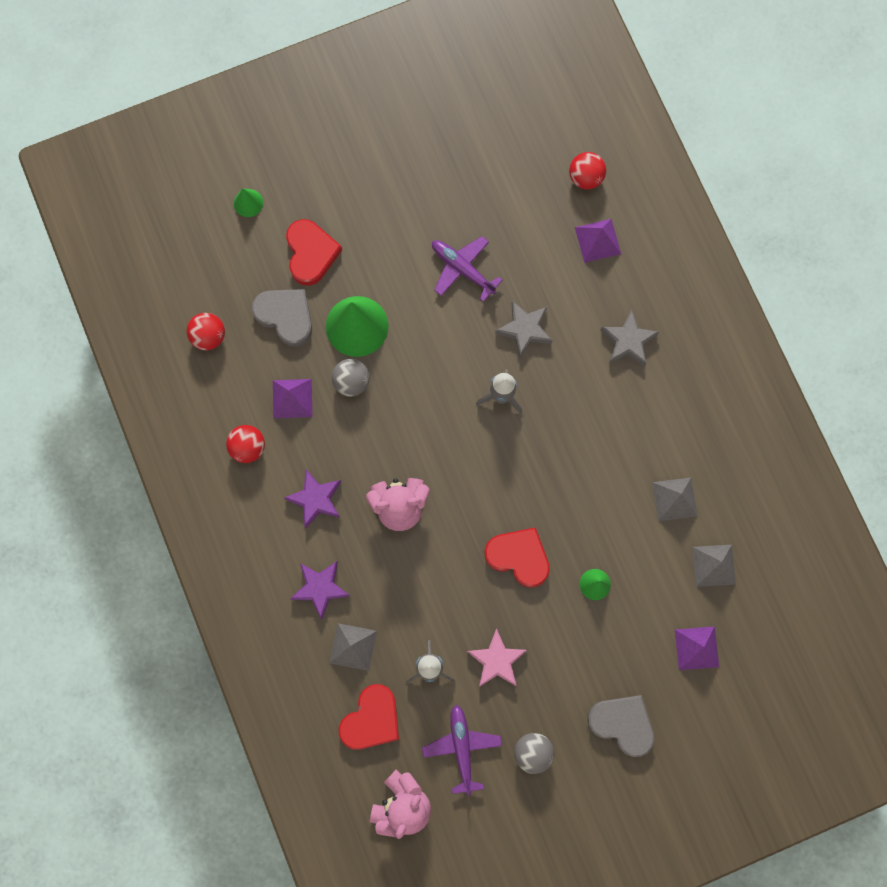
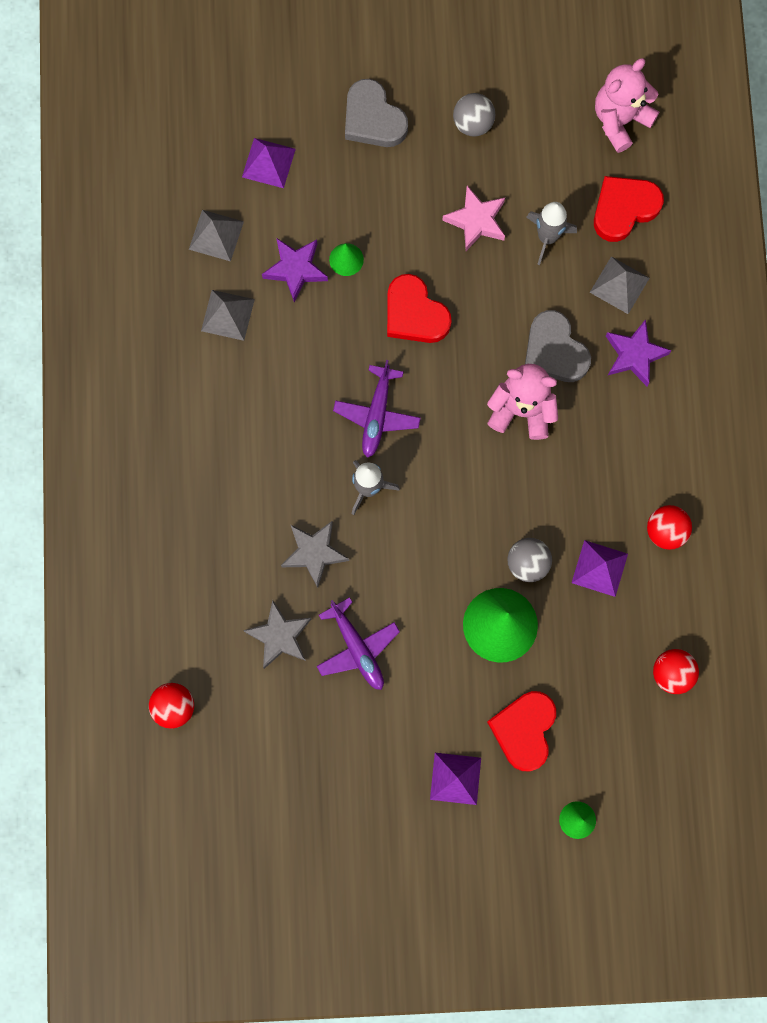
camera: 160 degrees left, 0 degrees up
grey heart [252,289,312,346] -> grey heart moved to [525,310,591,382]
purple star [284,469,341,529] -> purple star moved to [262,238,328,302]
purple plane [422,705,502,796] -> purple plane moved to [333,360,421,458]
purple pyramid [575,219,621,263] -> purple pyramid moved to [430,753,481,805]
grey star [601,310,659,367] -> grey star moved to [243,600,311,669]

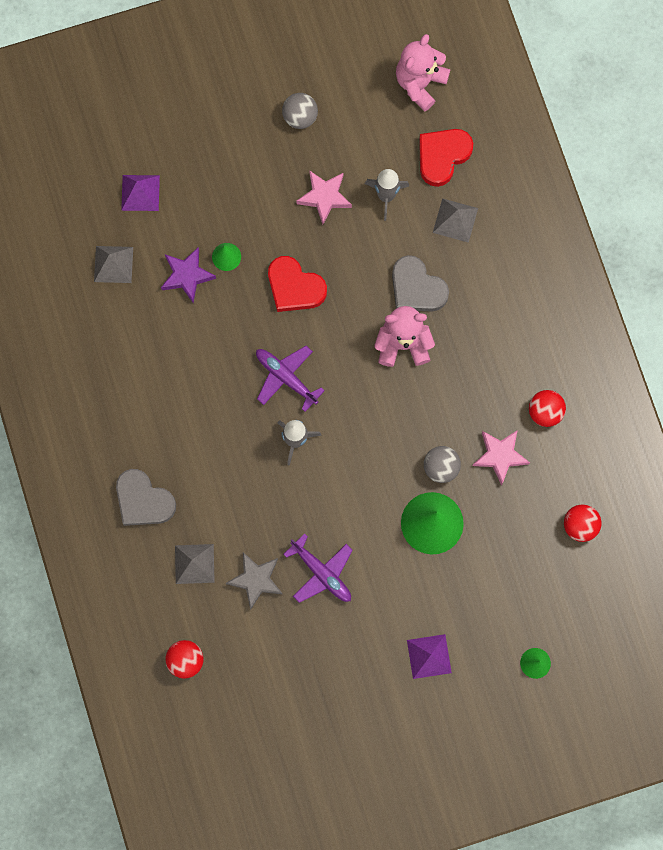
camera: 15 degrees left, 0 degrees up
grey pyramid [201,290,255,341] -> grey pyramid moved to [175,544,215,584]
grey star [281,521,349,588] -> none
purple plane [333,360,421,458] -> purple plane turned 135 degrees clockwise [256,346,325,412]
grey heart [345,79,408,147] -> grey heart moved to [116,469,176,526]
red heart [487,691,556,772] -> none
purple pyramid [572,540,628,597] -> pink star [472,430,530,486]
purple star [606,319,672,386] -> none

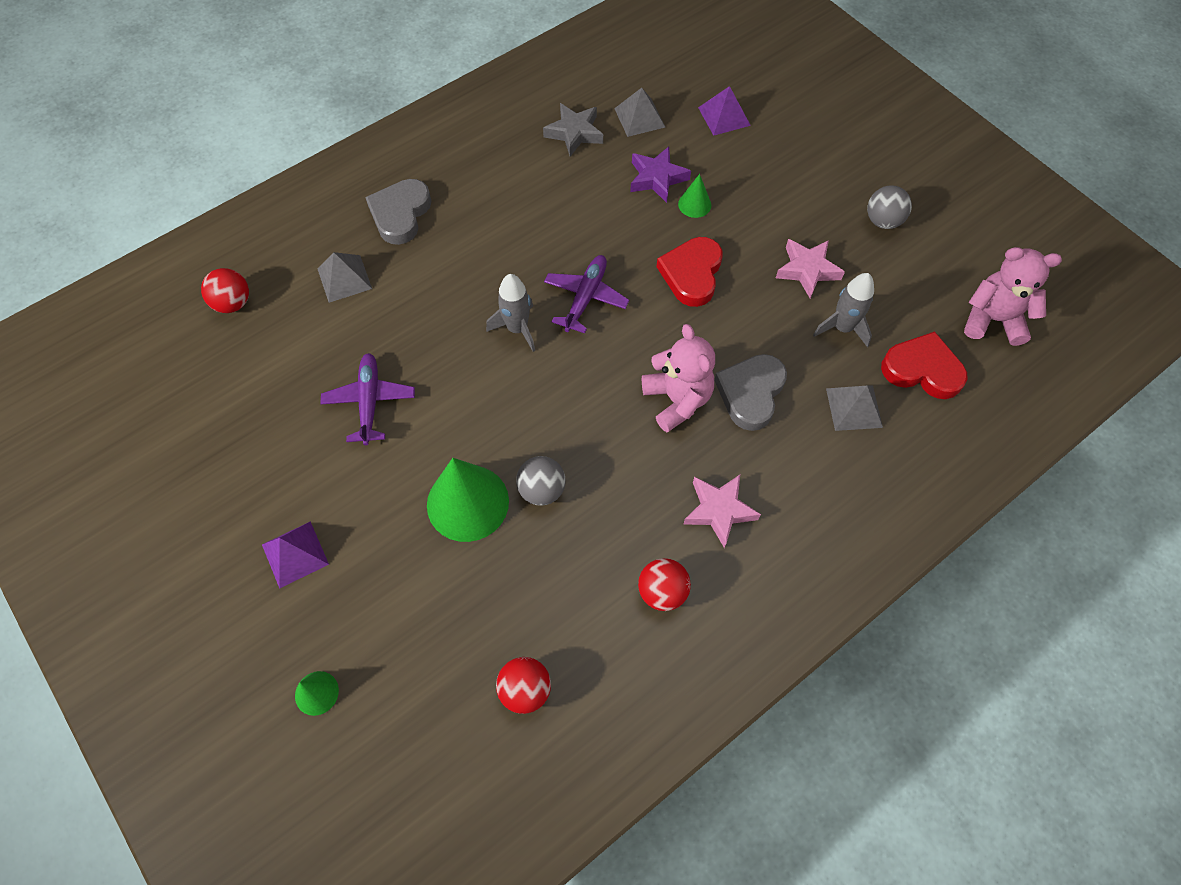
camera: 70 degrees right, 15 degrees down
grey star [226,552,282,610] -> grey star moved to [543,103,603,156]
purple plane [283,533,353,603] -> purple plane turned 150 degrees clockwise [320,353,415,445]
pink star [472,430,530,486] -> pink star moved to [684,475,761,548]

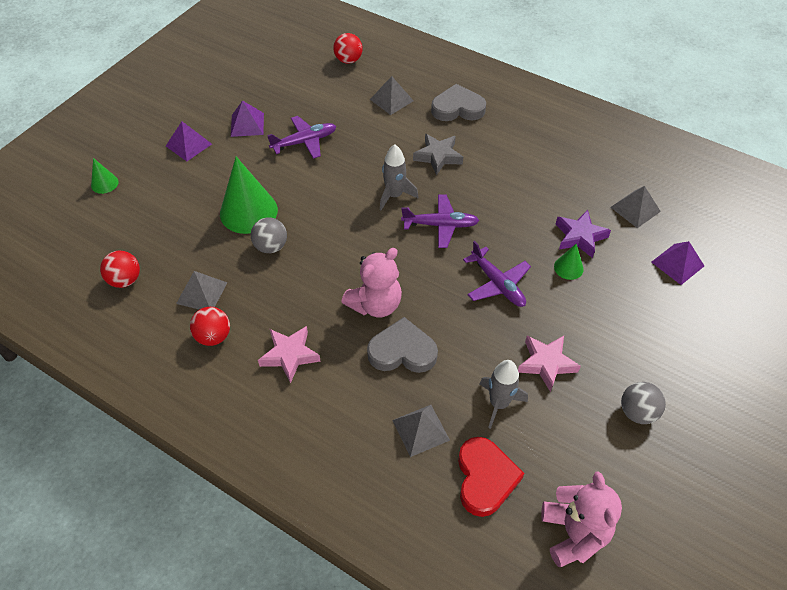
camera: 70 degrees right, 10 degrees down
grey star [543,103,603,156] -> grey star moved to [413,134,463,175]
red heart [656,237,723,307] -> purple plane [463,241,531,307]
none -> grey pyramid [176,271,227,310]
none -> purple pyramid [231,100,264,137]

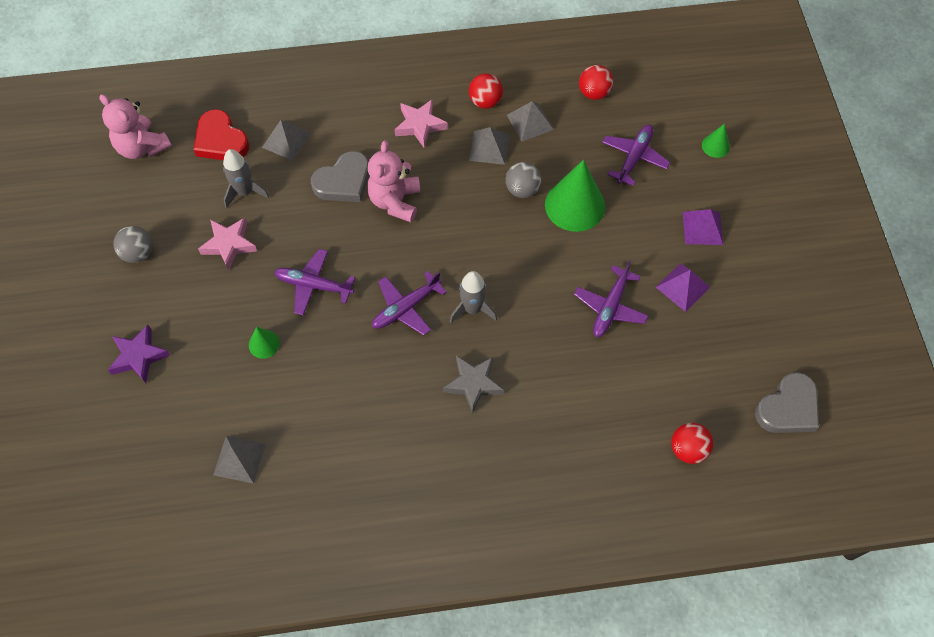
camera: 140 degrees right, 10 degrees up
grey pyramid [370,76,414,115] -> grey pyramid moved to [469,127,509,165]
grey heart [431,84,486,121] -> grey heart moved to [755,372,819,433]
purple star [556,210,611,258] -> purple star moved to [108,325,170,383]
purple pyramid [651,241,704,285] -> none
none -> purple plane [602,125,670,186]

